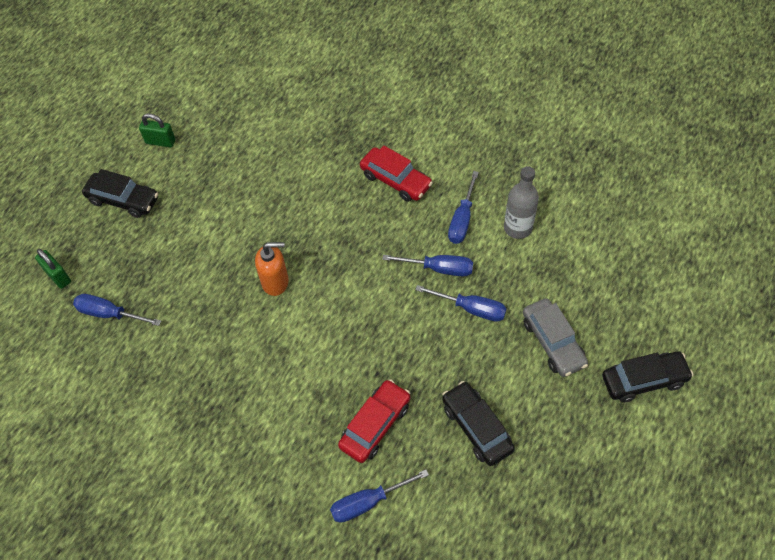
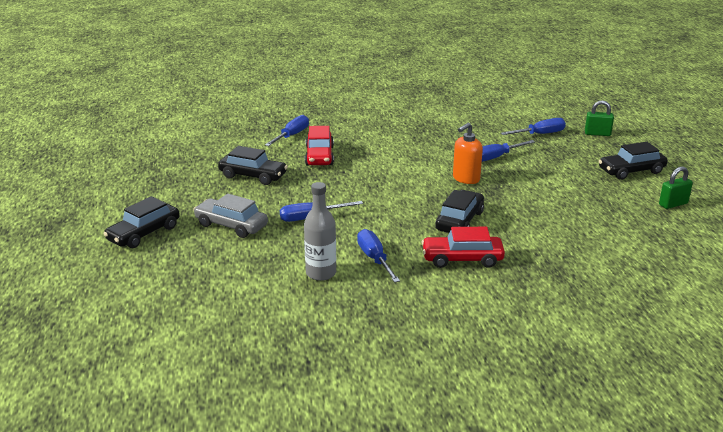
camera: 140 degrees right, 30 degrees down
blue screwdriver [382,255,473,276] -> blue screwdriver moved to [482,140,535,162]
none -> black car [435,190,484,233]

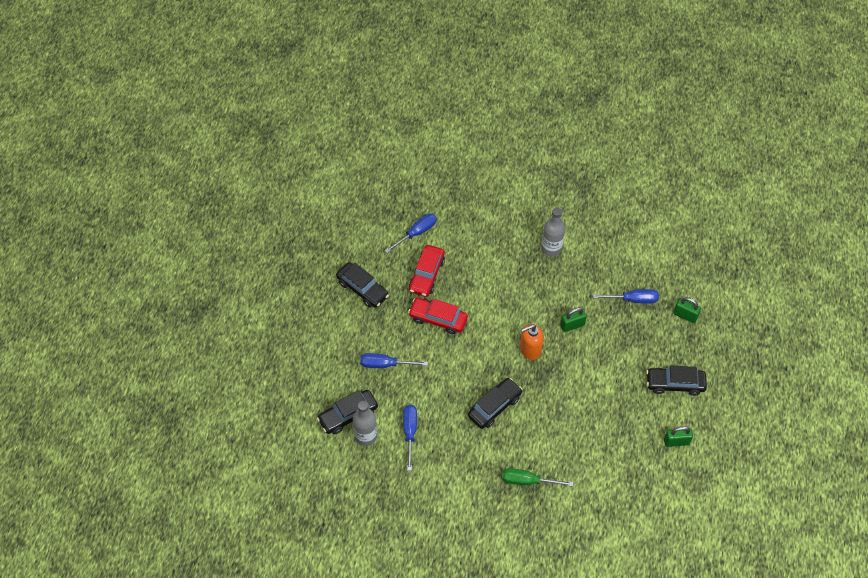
camera: 20 degrees right, 30 degrees up
black car [103,196,180,248] -> black car moved to [317,390,378,434]
grey car [193,193,268,238] -> none
red car [421,227,505,268] -> red car moved to [408,298,468,334]
blue screwdriver [482,140,535,162] -> green padlock [560,308,587,332]
none -> green screwdriver [502,468,573,486]
none -> grey bottle [541,207,565,256]

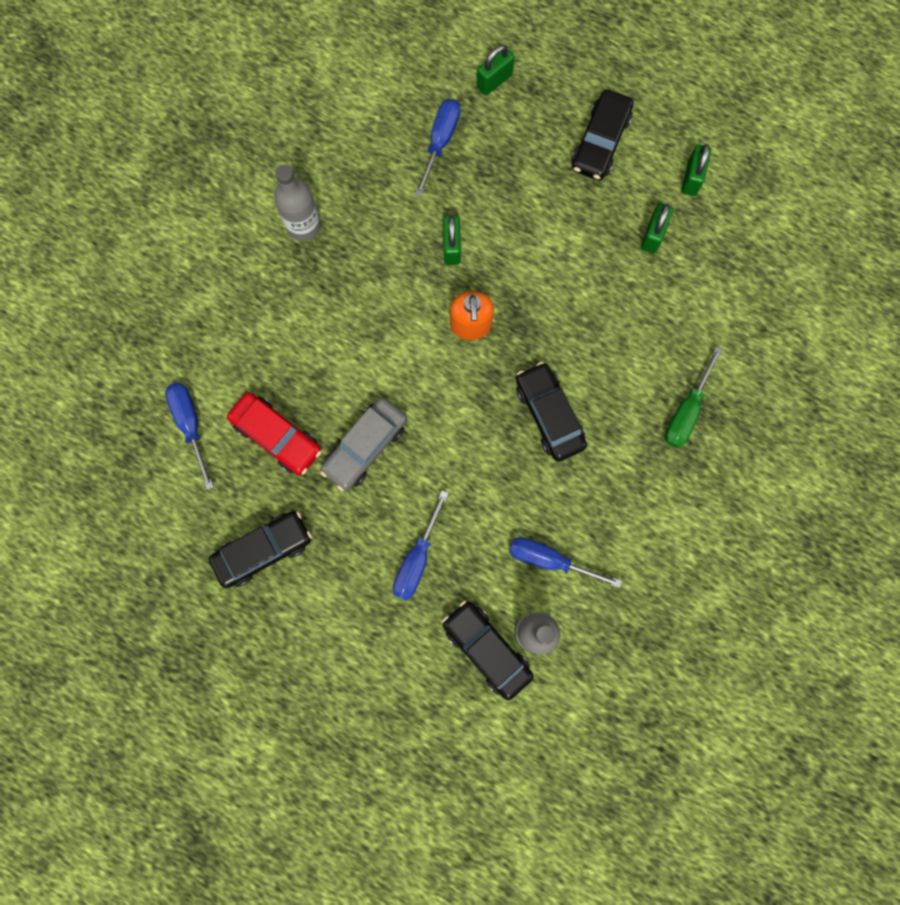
camera: 70 degrees left, 20 degrees up
black car [317,390,378,434] -> black car turned 150 degrees clockwise [442,601,534,700]
red car [408,298,468,334] -> grey car [320,398,407,491]
none -> green padlock [641,203,673,253]

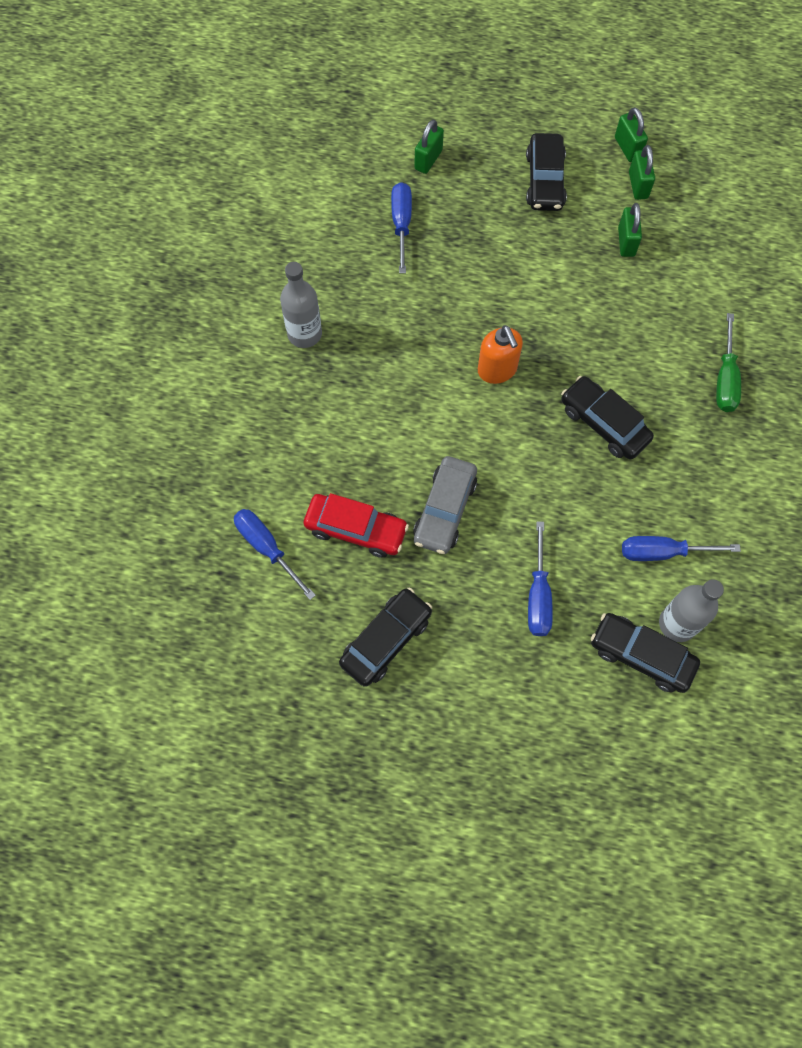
camera: 20 degrees left, 10 degrees down
green padlock [443,216,461,265] -> green padlock moved to [615,107,648,162]

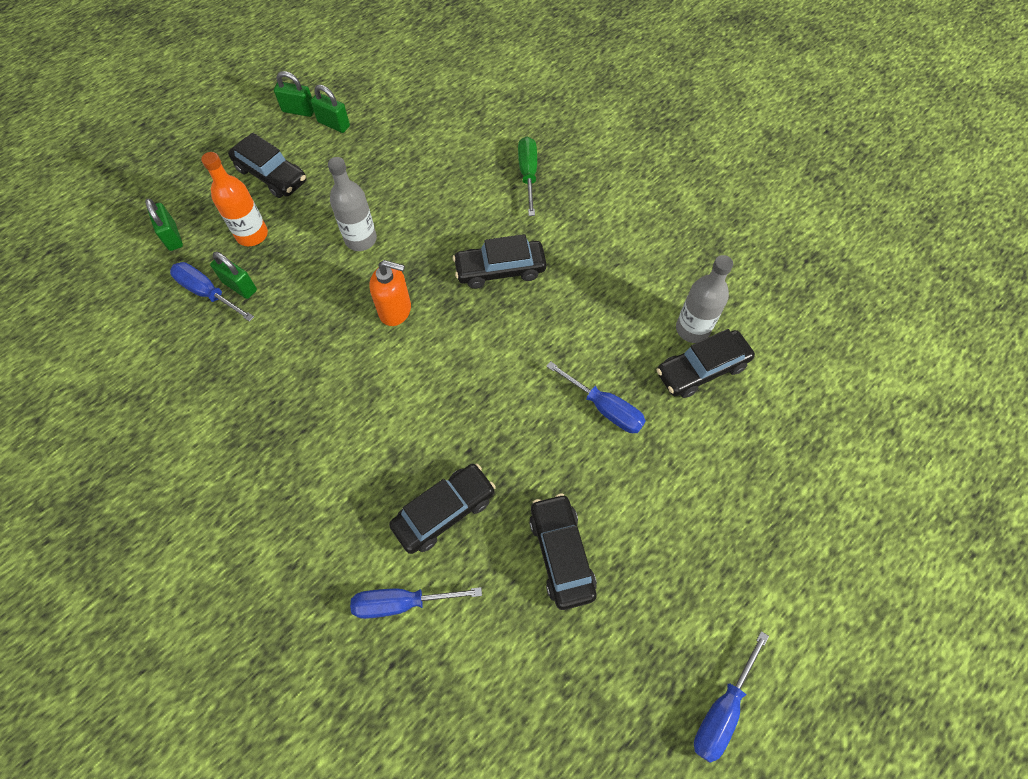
camera: 55 degrees left, 5 degrees down
grey bottle [280,262,322,348] -> grey bottle moved to [328,157,377,251]
red car [304,493,409,558] -> black car [389,464,496,554]
grey car [413,456,477,554] -> none
green padlock [618,203,642,257] -> green padlock moved to [210,252,257,299]
blue screwdriver [622,536,741,561] -> blue screwdriver moved to [694,631,769,763]
green screwdriver [716,313,741,412] -> green screwdriver turned 135 degrees counterclockwise [518,137,537,216]
none -> orange bottle [201,152,268,246]

